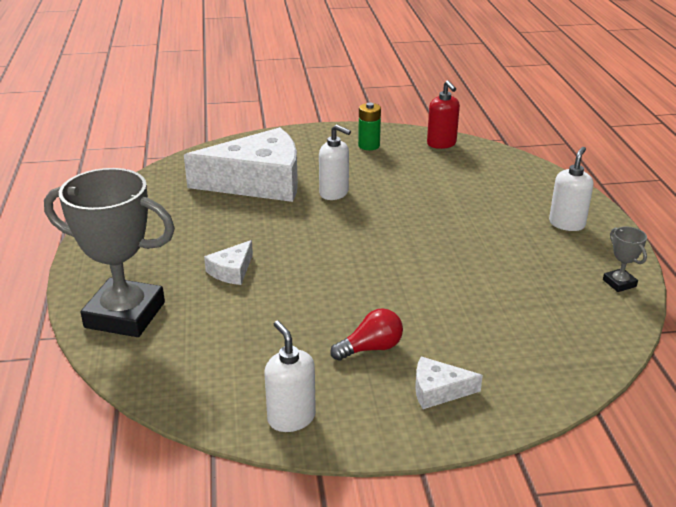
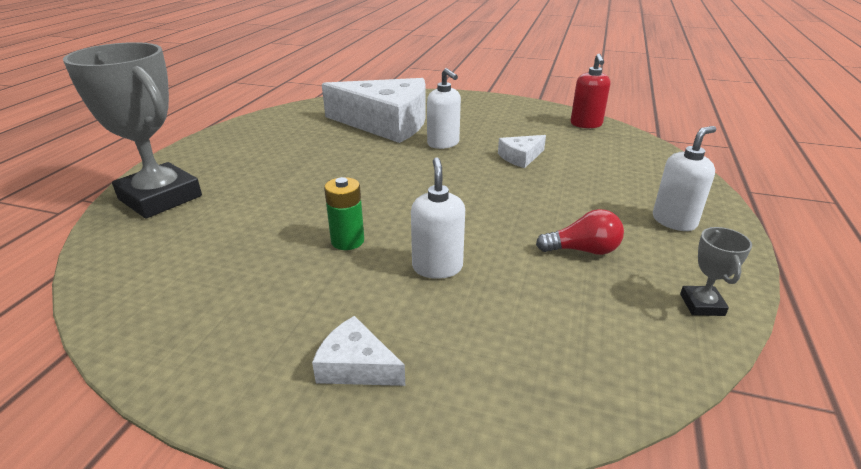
camera: 25 degrees right, 0 degrees up
white cheese [204,240,253,285] -> white cheese moved to [498,135,546,168]
white soap dispenser [265,321,316,432] -> white soap dispenser moved to [411,157,465,279]
red light bulb [330,308,403,361] -> red light bulb moved to [536,209,624,255]
green battery [358,103,381,150] -> green battery moved to [324,177,364,250]

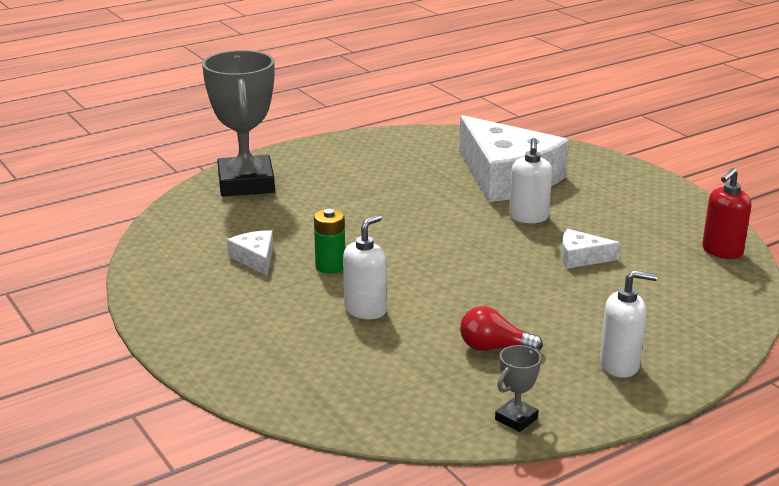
camera: 40 degrees right, 5 degrees down
white cheese [312,316,405,386] -> white cheese moved to [227,230,273,275]
red light bulb [536,209,624,255] -> red light bulb turned 150 degrees clockwise [460,306,543,351]

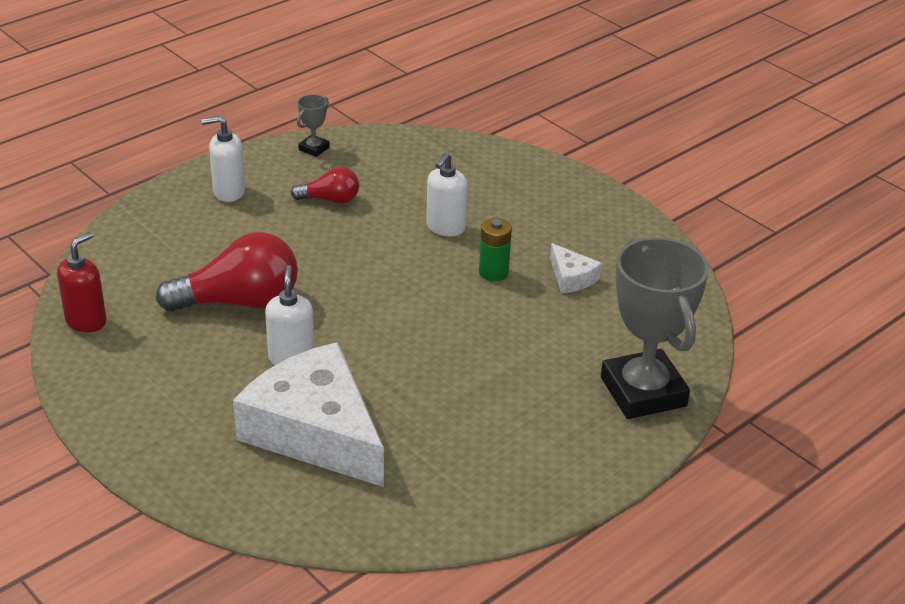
camera: 170 degrees right, 10 degrees up
white cheese [561,229,621,268] -> red light bulb [156,232,298,312]

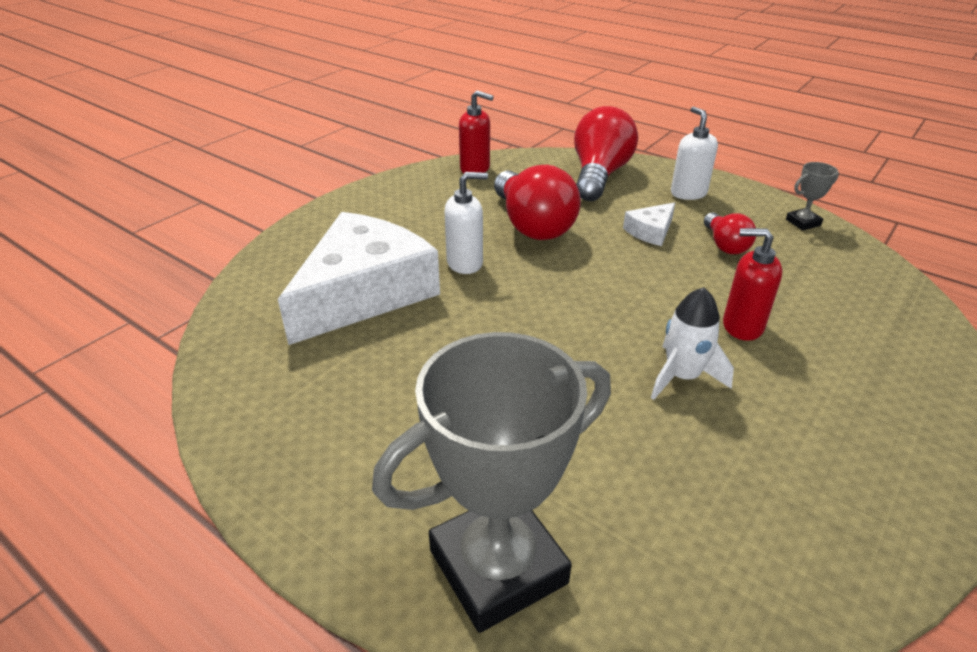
camera: 80 degrees right, 0 degrees up
grey trophy [297,94,330,157] -> grey trophy turned 45 degrees counterclockwise [786,162,839,230]
white soap dispenser [426,152,468,236] -> red soap dispenser [723,228,783,341]
green battery [479,218,512,281] -> white rocket [651,287,734,400]
white cheese [550,243,602,293] -> white cheese moved to [623,202,675,246]
none -> red light bulb [574,106,638,201]

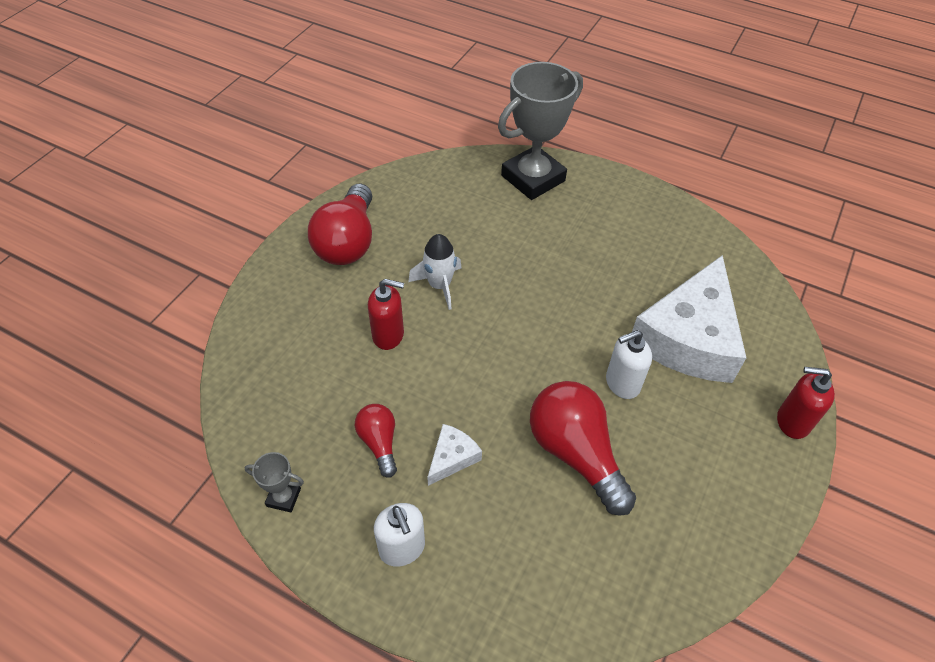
camera: 170 degrees right, 15 degrees up
red soap dispenser [459,90,494,174] -> red soap dispenser moved to [777,367,835,439]
red light bulb [574,106,638,201] -> red light bulb moved to [308,183,372,265]
grey trophy [786,162,839,230] -> grey trophy turned 45 degrees clockwise [244,452,304,512]

